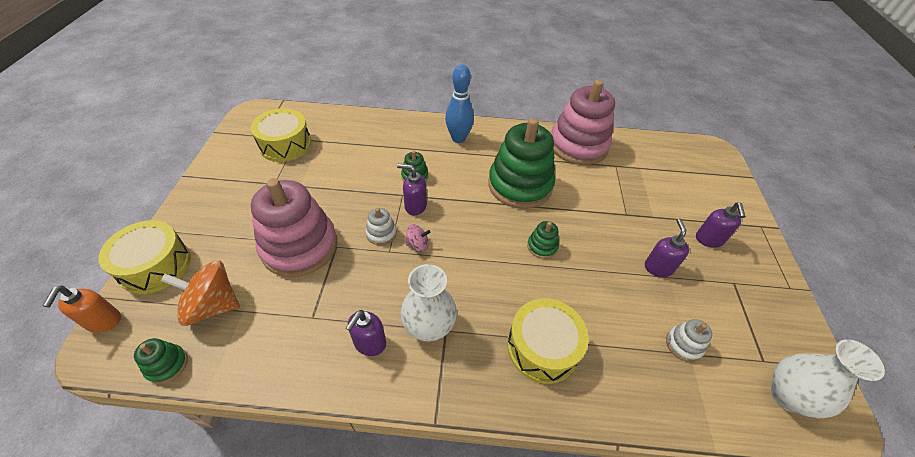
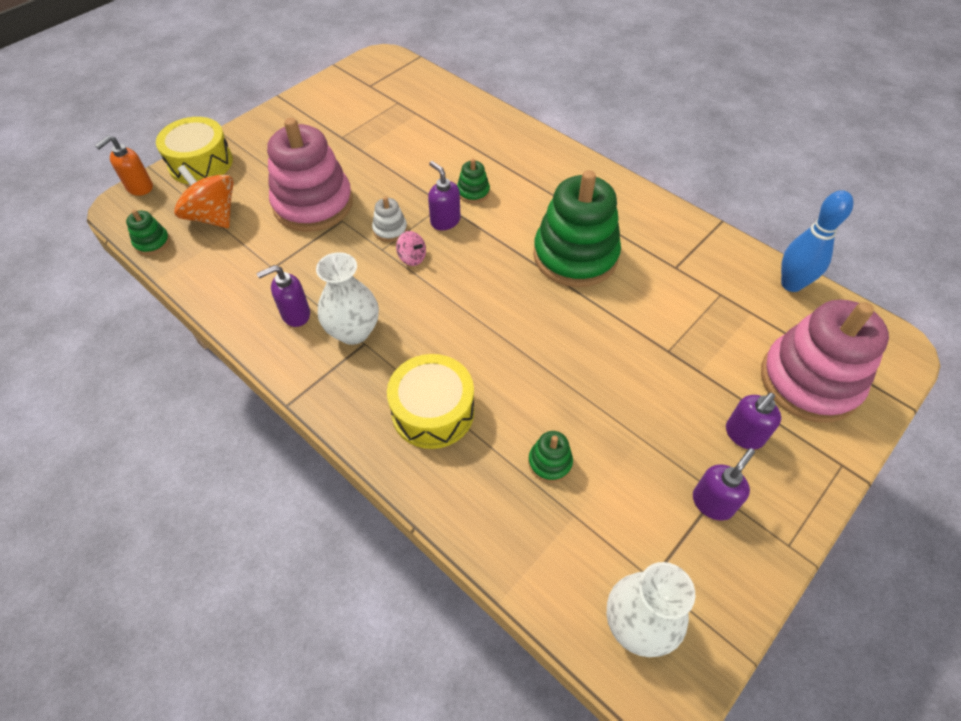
camera: 40 degrees right, 5 degrees up
yellow drum [251,108,312,162] -> none
blue bowling pin [445,64,474,143] -> blue bowling pin moved to [781,190,854,292]
green stacking toy [527,221,559,259] -> green stacking toy moved to [528,431,573,483]
pink stacking toy [551,80,615,165] -> pink stacking toy moved to [761,299,889,423]
purple soap dispenser [645,218,689,277] -> purple soap dispenser moved to [693,448,755,521]
white stacking toy [666,319,712,362] -> none

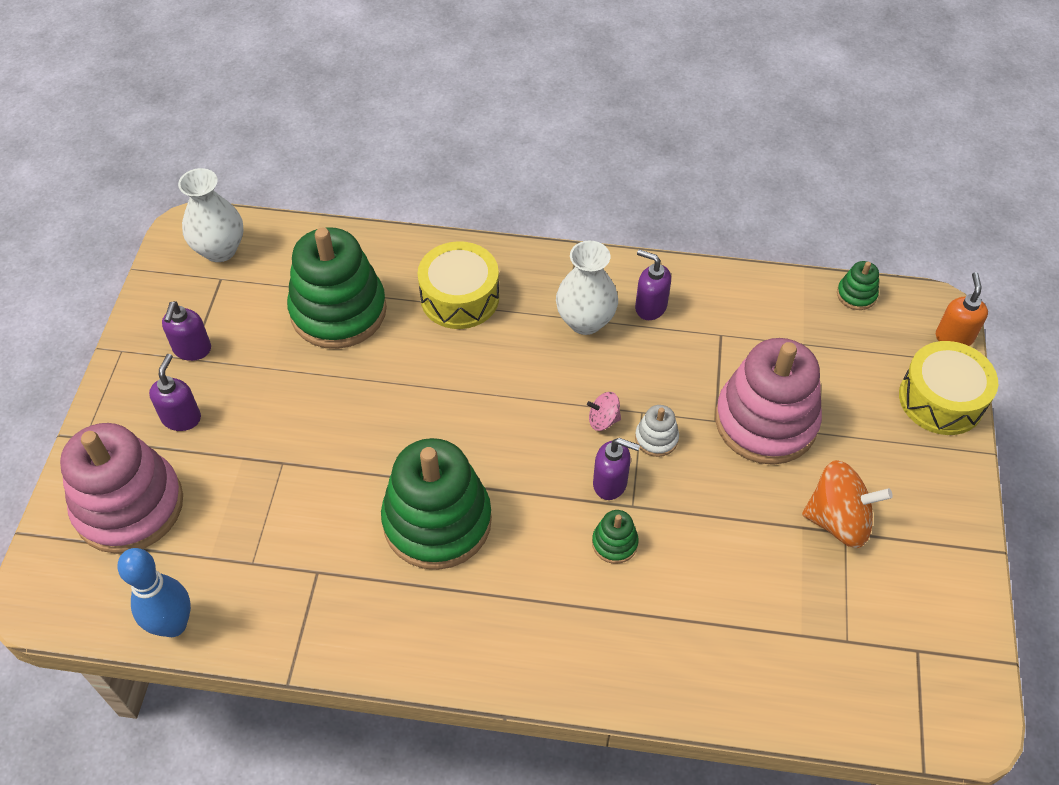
camera: 145 degrees right, 0 degrees up
orange spinning top [174,165,234,228] -> orange spinning top moved to [802,460,893,548]
purple soap dispenser [257,265,310,327] -> purple soap dispenser turned 90 degrees counterclockwise [635,250,671,320]
green stacking toy [528,431,573,483] -> green stacking toy [287,227,387,349], size x2.39

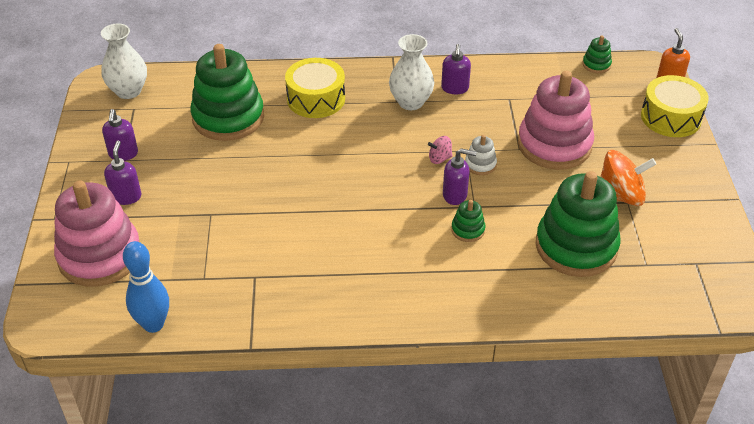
camera: 10 degrees left, 10 degrees down
green stacking toy [381,438,492,570] -> green stacking toy moved to [536,171,621,277]
purple soap dispenser [635,250,671,320] -> purple soap dispenser turned 105 degrees counterclockwise [441,44,471,94]

